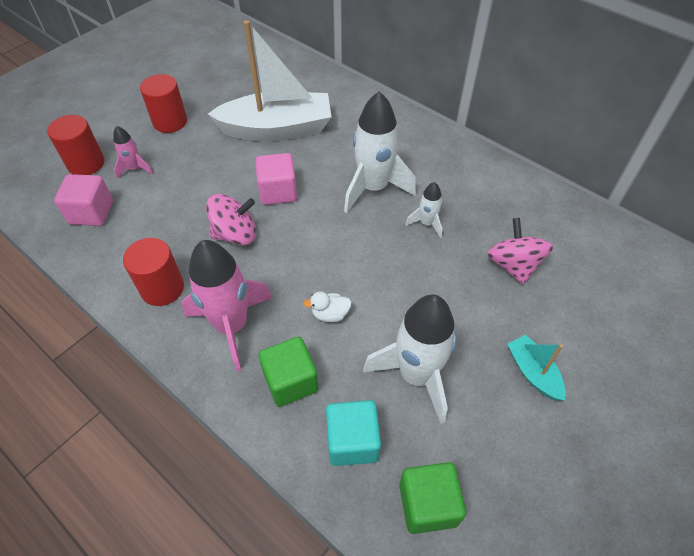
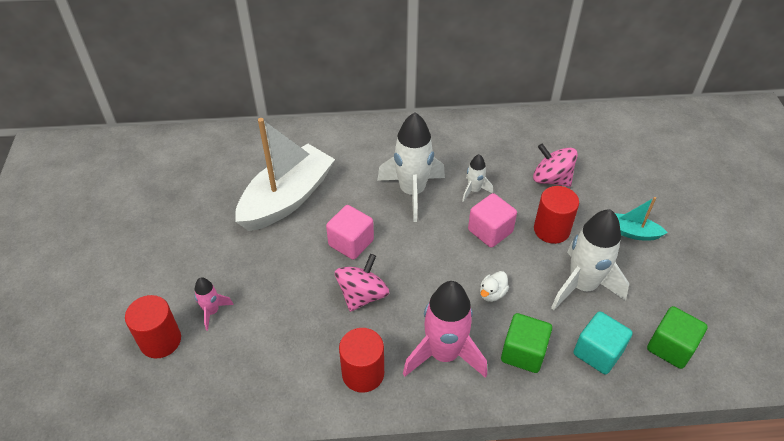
camera: 45 degrees left, 5 degrees down
pink cube [54,174,113,226] -> pink cube moved to [468,193,517,248]
red cylinder [140,74,187,133] -> red cylinder moved to [534,186,579,244]

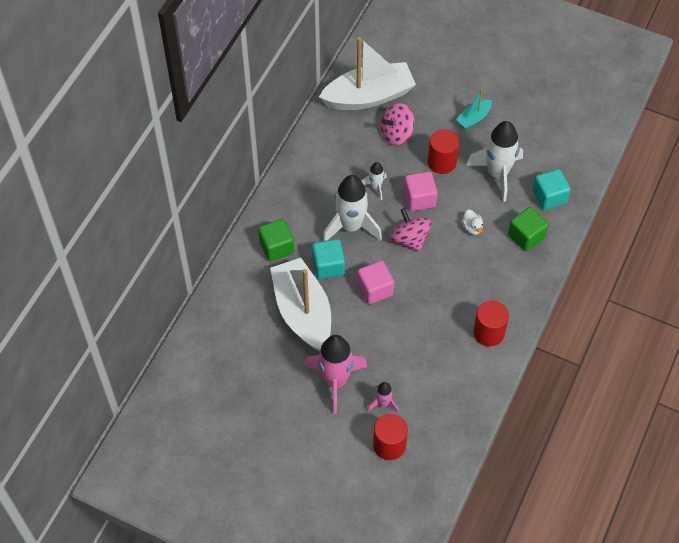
camera: 60 degrees left, 10 degrees up
pink spinning top [335,254,389,312] -> pink spinning top moved to [390,208,432,251]
pink rocket [403,281,487,378] -> pink rocket moved to [305,335,368,415]
green cube [647,306,708,369] -> green cube moved to [258,219,294,262]
none -> turquoise cube [312,239,345,279]
none -> white boat [319,37,416,110]

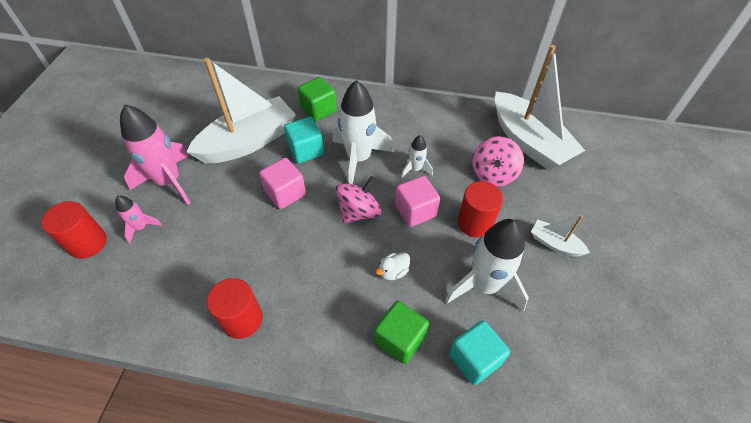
camera: 75 degrees right, 5 degrees down
pink spinning top [381,103,414,145] -> pink spinning top turned 120 degrees counterclockwise [472,136,524,186]
turquoise boat [456,89,492,130] -> white boat [531,215,590,256]

